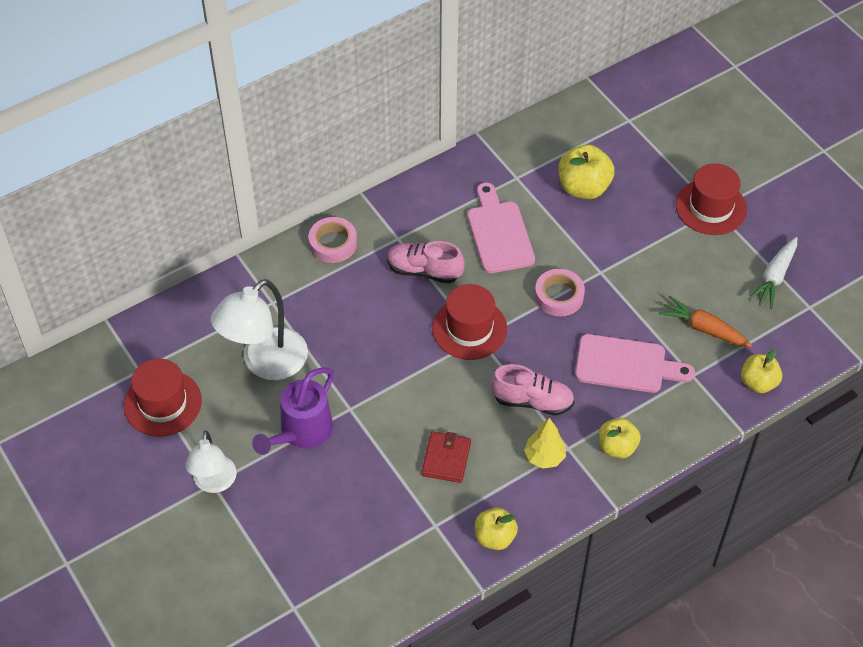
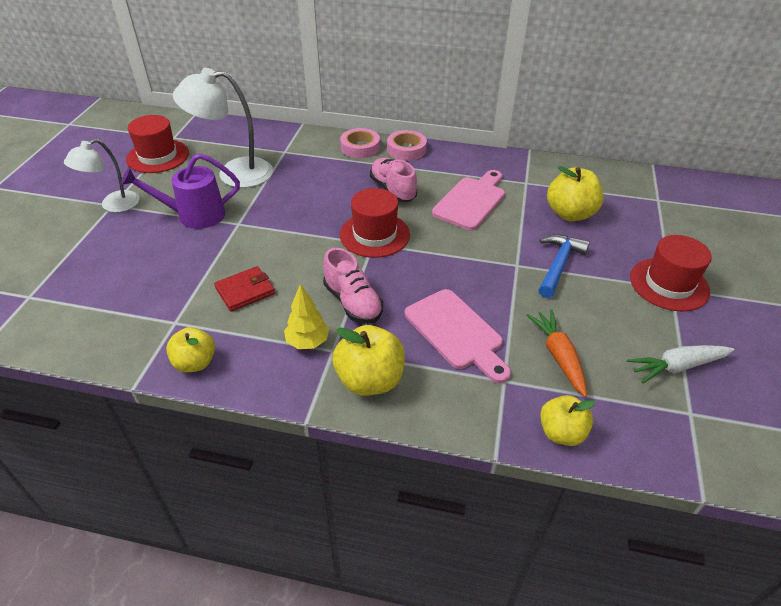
camera: 45 degrees right, 10 degrees down
pink tape [535,269,585,316] -> pink tape moved to [387,130,427,161]
yellow apple [599,418,641,458] -> yellow apple [333,325,405,396], size x1.51
none -> blue hammer [539,234,590,298]

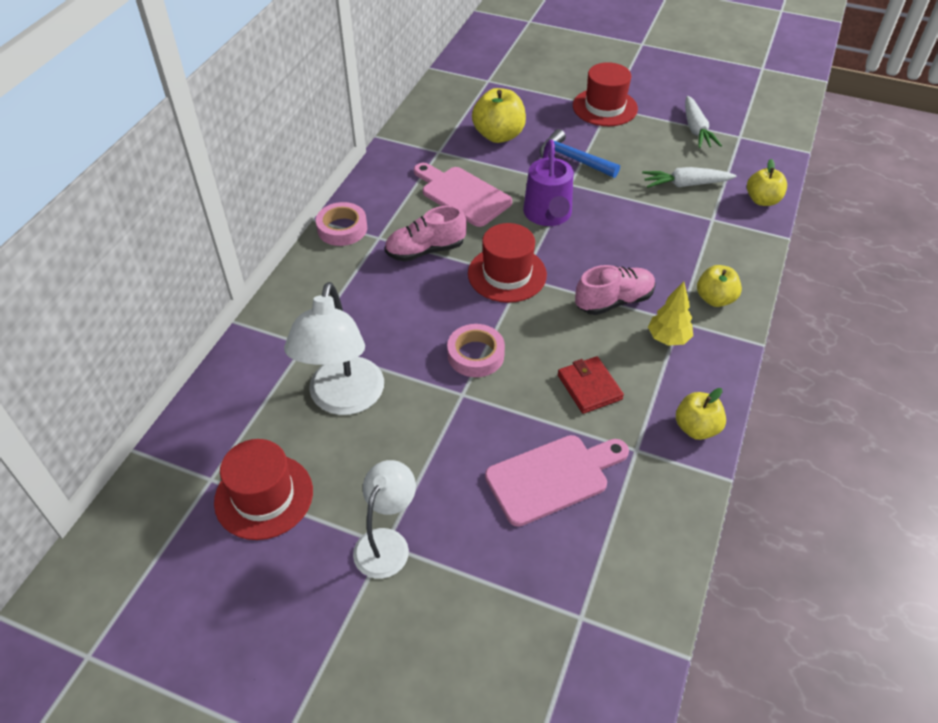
camera: 80 degrees left, 5 degrees up
white lamp [64,139,140,212] -> white lamp turned 120 degrees counterclockwise [353,460,416,579]
purple watering can [121,153,240,229] -> purple watering can moved to [523,139,573,226]
yellow apple [333,325,405,396] -> yellow apple [697,265,742,307], size x0.66
pink tape [340,128,380,158] -> pink tape moved to [447,324,505,377]
pink cutting board [405,289,511,383] -> pink cutting board moved to [485,435,629,527]
orange carrot [526,309,587,397] -> white carrot [642,167,737,188]

